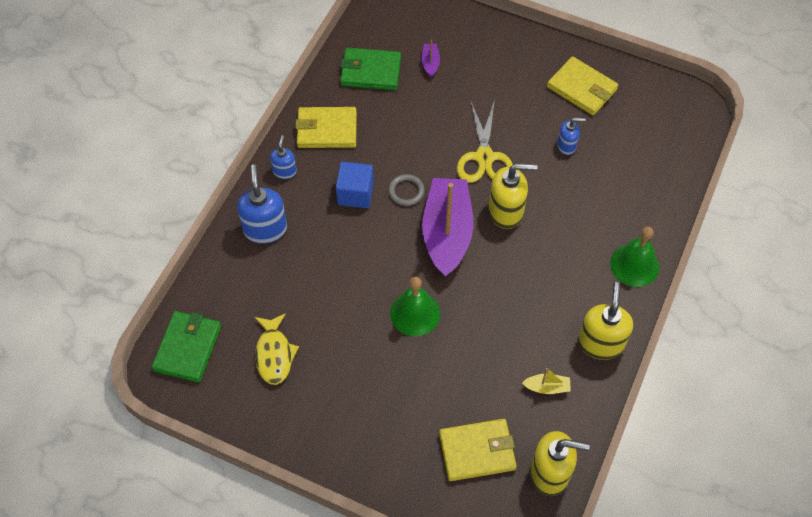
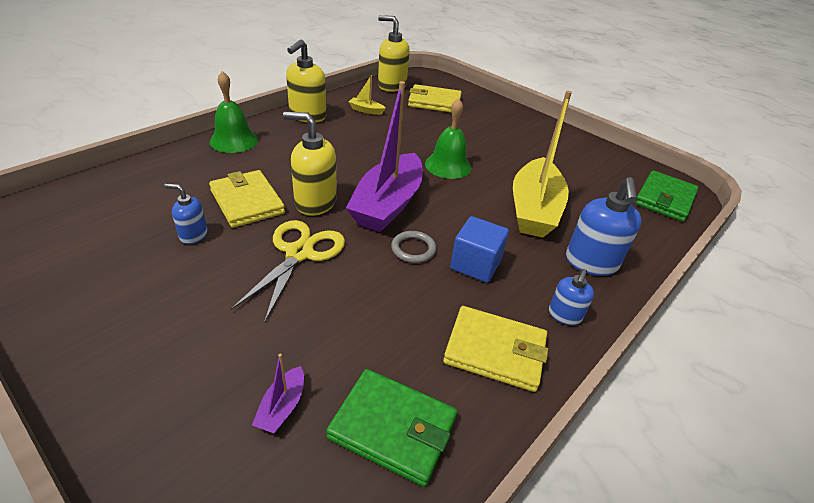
camera: 165 degrees left, 20 degrees down
yellow fish [254,313,299,385] -> none
yellow wallet [547,56,618,115] -> yellow wallet moved to [209,170,285,228]
none -> yellow boat [513,91,572,238]

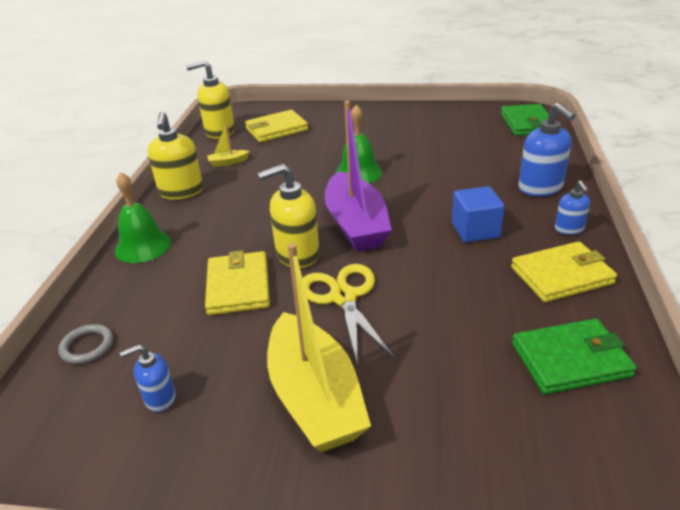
camera: 30 degrees left, 5 degrees down
blue soap dispenser [164,184,208,244] -> blue soap dispenser moved to [120,344,176,412]
yellow wallet [209,170,285,228] -> yellow wallet turned 60 degrees clockwise [205,250,270,315]
purple boat [252,354,304,433] -> none
grey ring [391,231,436,263] -> grey ring moved to [58,324,113,364]
yellow boat [513,91,572,238] -> yellow boat moved to [267,243,371,452]

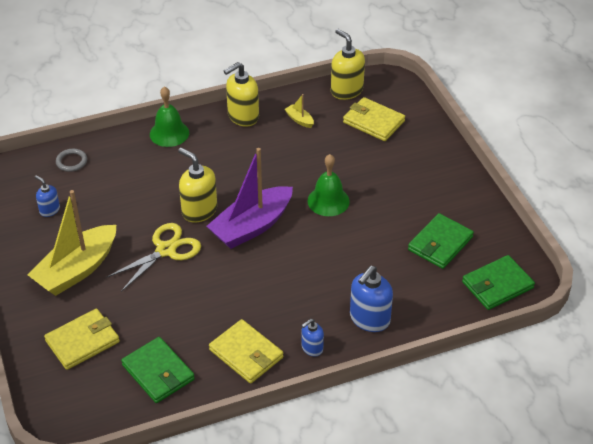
camera: 60 degrees right, 10 degrees up
yellow wallet [205,250,270,315] -> yellow wallet moved to [44,309,120,370]
blue cube [452,186,505,243] -> none
none -> green wallet [408,213,474,269]

